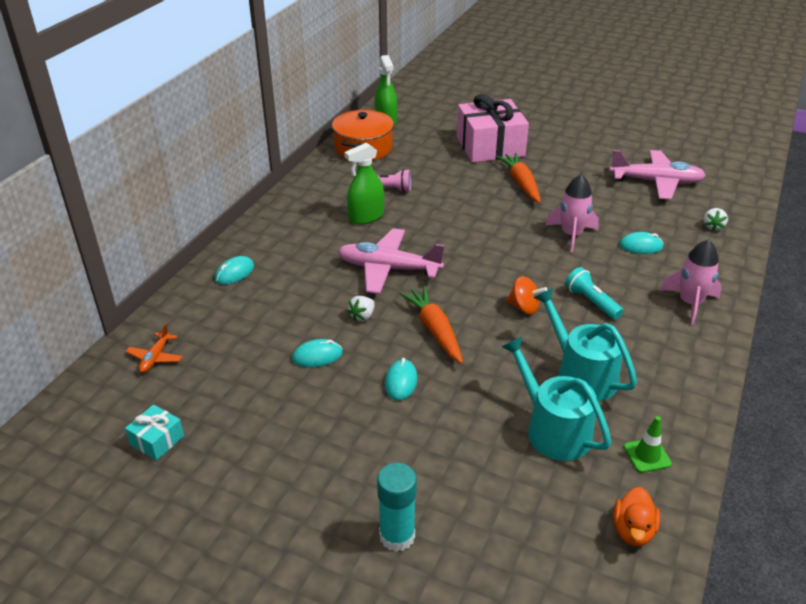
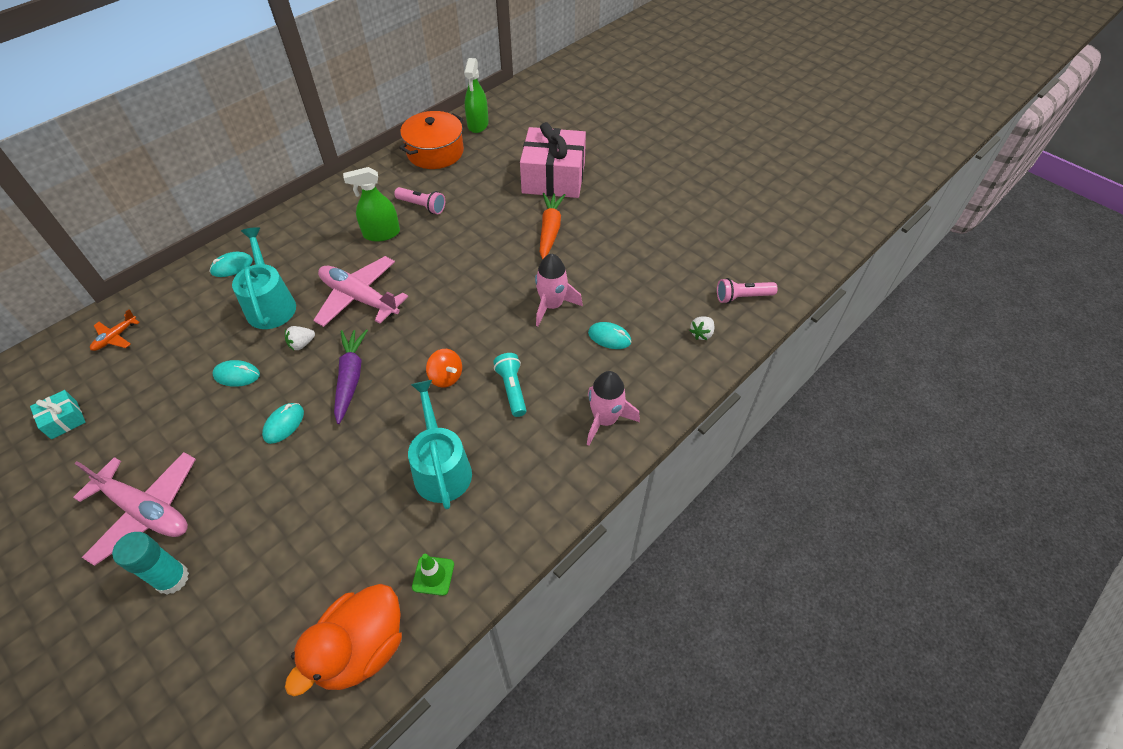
camera: 20 degrees right, 15 degrees up
orange carrot [400,286,463,364] -> purple carrot [334,329,368,424]
turquoise watering can [501,336,611,461] -> turquoise watering can moved to [232,227,296,329]
pink plane [609,150,706,200] -> pink plane moved to [73,452,196,566]
orange duck [613,487,660,546] -> orange duck [285,584,402,696], size x1.84
none -> pink flashlight [717,278,778,304]

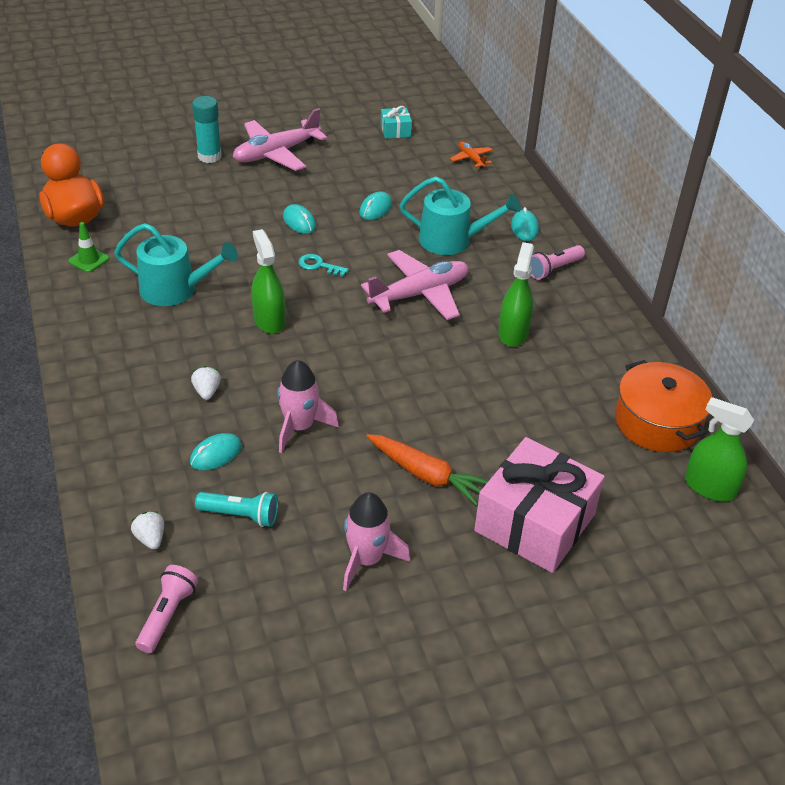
camera: 115 degrees right, 10 degrees down
white strawberry [285,326,315,350] -> white strawberry moved to [191,366,221,400]
purple carrot [334,329,368,424] -> turquoise key [298,254,349,276]
pink flashlight [394,187,445,214] -> pink flashlight moved to [530,245,585,280]
orange spinning top [426,349,462,388] -> green spray bottle [251,229,285,334]
turquoise flashlight [493,353,527,417] -> turquoise flashlight moved to [195,492,278,527]
pink rocket [587,371,640,446] -> pink rocket moved to [343,492,410,591]

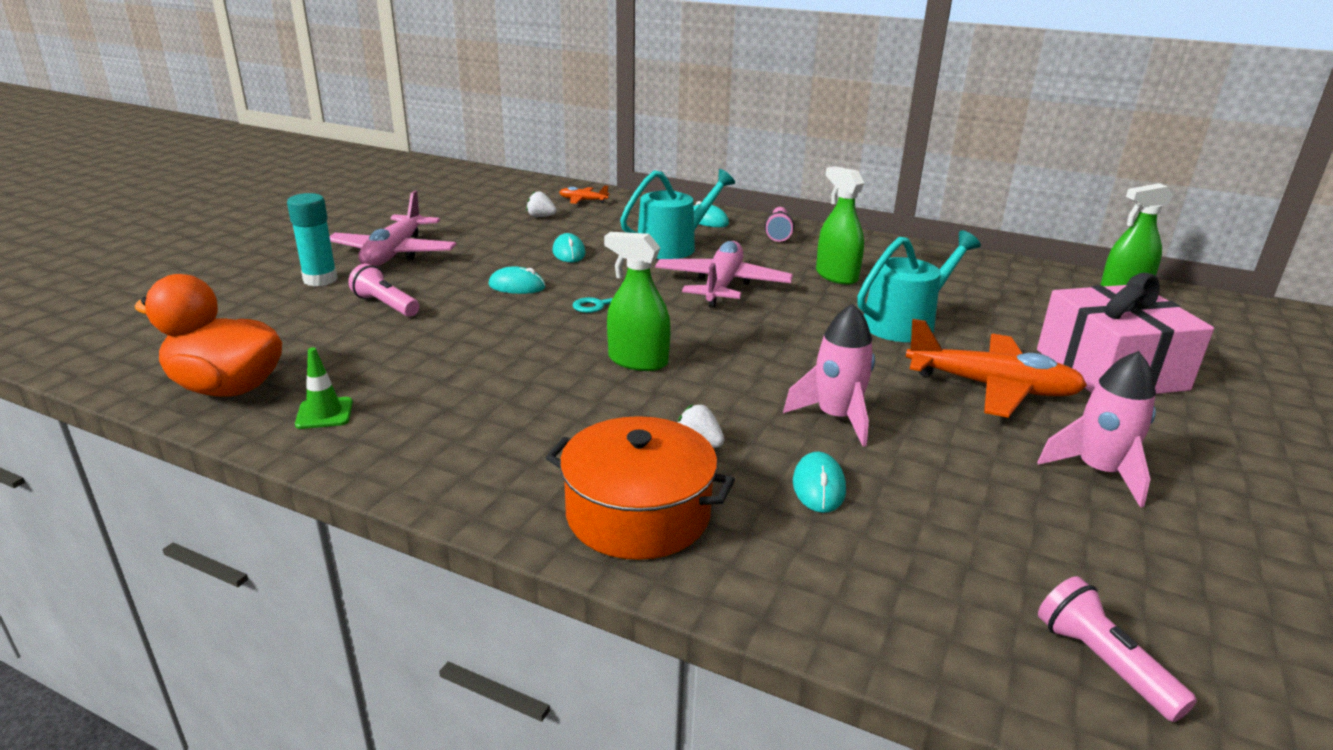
camera: 45 degrees left, 15 degrees down
turquoise watering can [114,223,238,306] -> turquoise watering can moved to [857,230,981,342]
white strawberry [131,511,164,550] -> white strawberry moved to [526,191,557,217]
turquoise flashlight [195,492,278,527] -> none
orange carrot [366,434,488,506] -> orange plane [906,319,1087,418]
turquoise gift [381,106,412,139] -> none
orange pot [615,360,712,452] -> orange pot moved to [546,416,735,560]
none -> pink flashlight [348,264,419,317]

